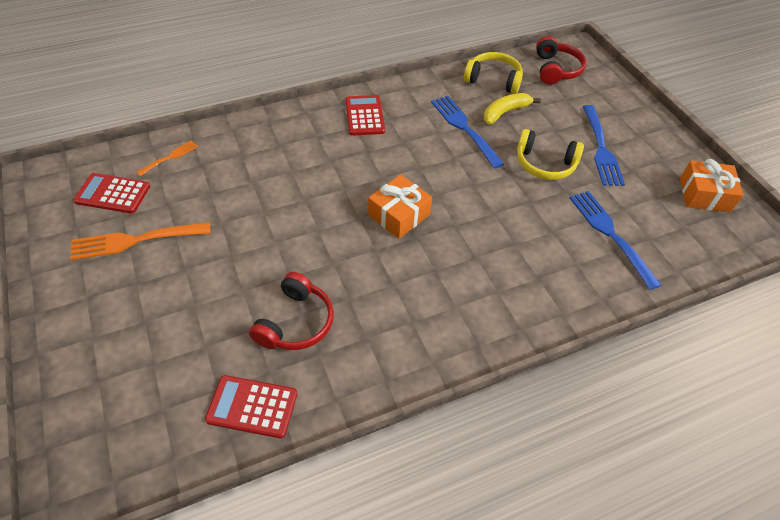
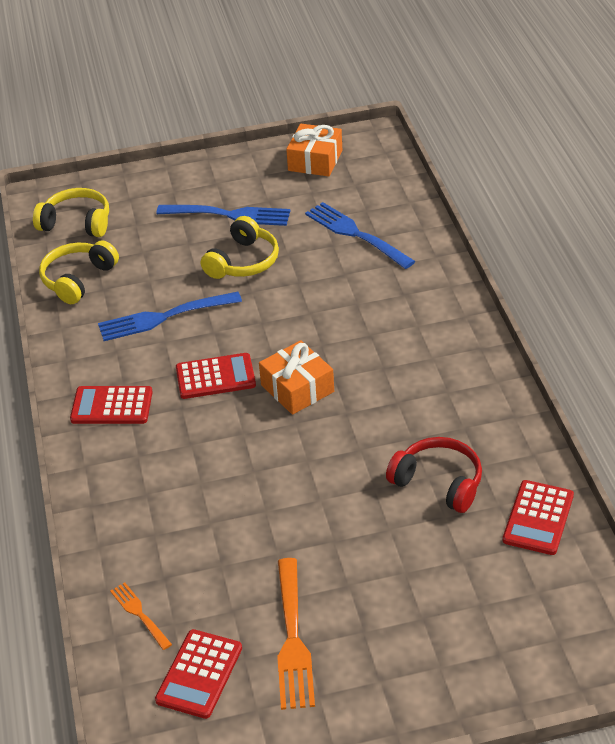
camera: 75 degrees left, 10 degrees down
yellow banana [484,93,541,124] -> none
red headphones [536,36,586,85] -> yellow headphones [33,188,109,237]
blue fork [570,191,661,290] -> blue fork turned 60 degrees clockwise [305,202,415,269]
none -> red calculator [176,353,256,399]

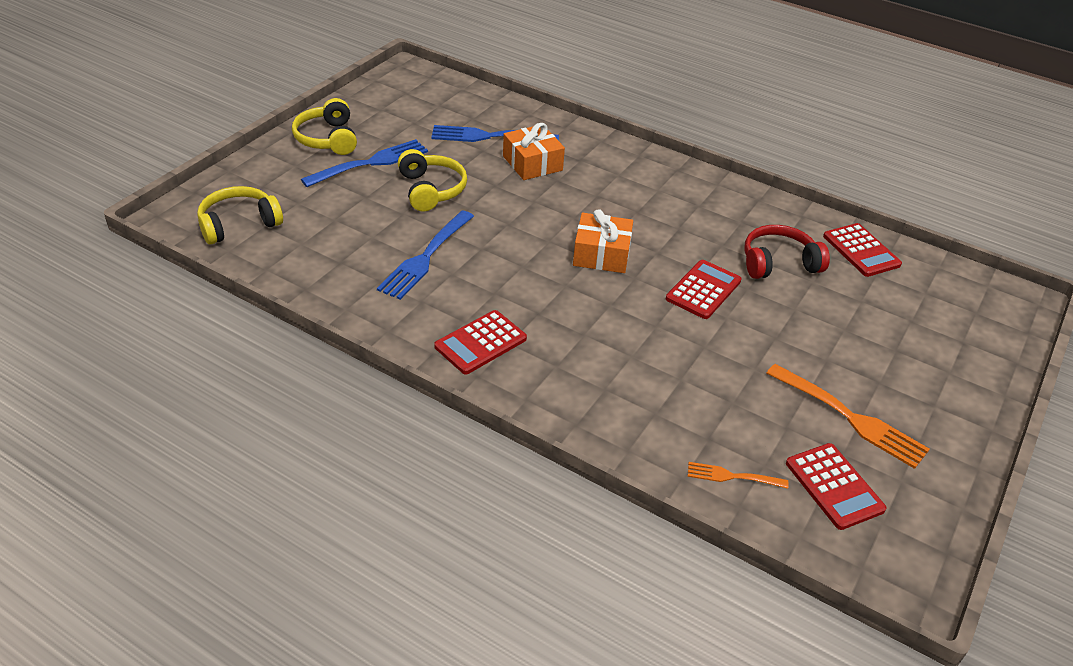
camera: 50 degrees left, 0 degrees up
yellow headphones [39,240,119,304] -> yellow headphones moved to [292,98,357,155]
red calculator [176,353,256,399] -> red calculator moved to [666,260,741,319]
orange gift [286,124,342,177] -> orange gift moved to [503,123,565,180]

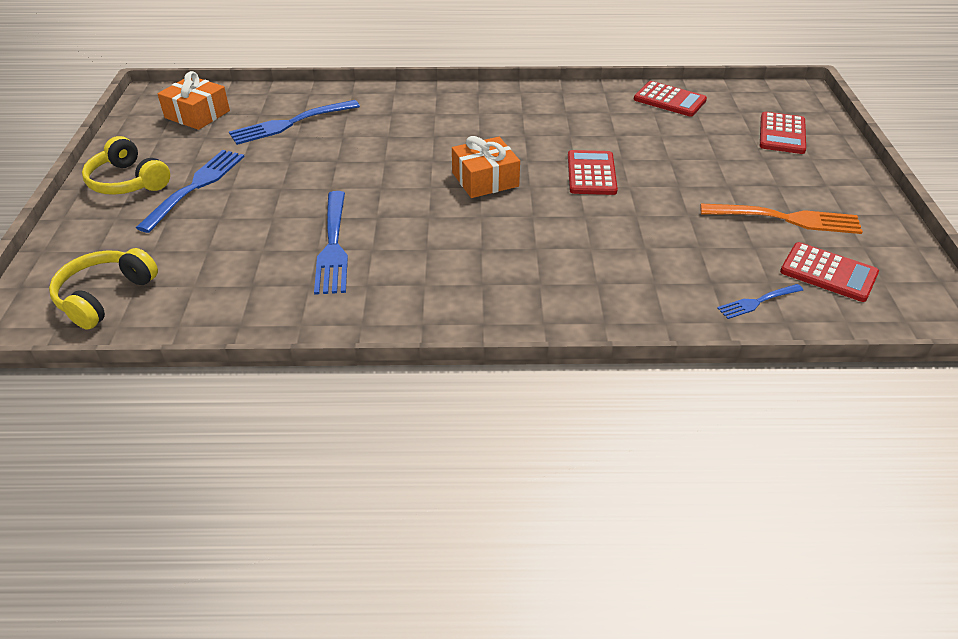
camera: 30 degrees left, 0 degrees up
yellow headphones [398,149,467,211] -> none
red calculator [434,310,527,375] -> red calculator moved to [760,112,806,154]
orange gift [503,123,565,180] -> orange gift moved to [157,71,230,130]
orange fork [688,462,789,489] -> blue fork [717,284,803,319]
red headphones [744,225,830,279] -> none

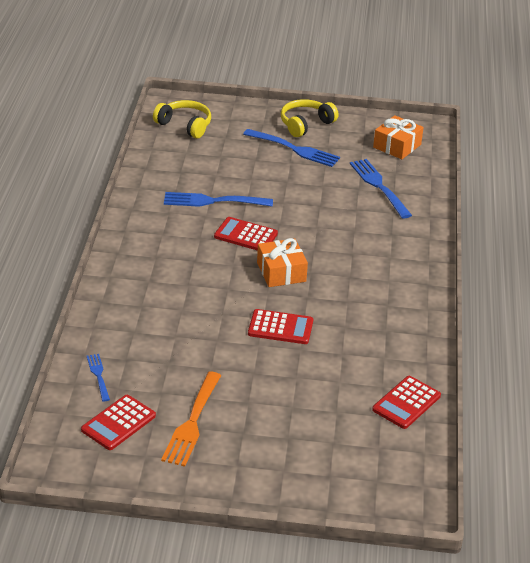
camera: 95 degrees right, 5 degrees down
red calculator [760,112,806,154] -> red calculator moved to [214,217,278,251]

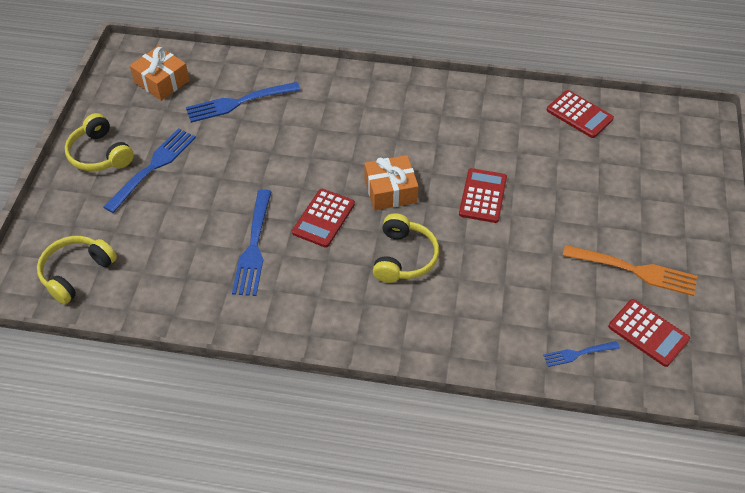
camera: 85 degrees left, 15 degrees up
none -> yellow headphones [373,213,439,283]

